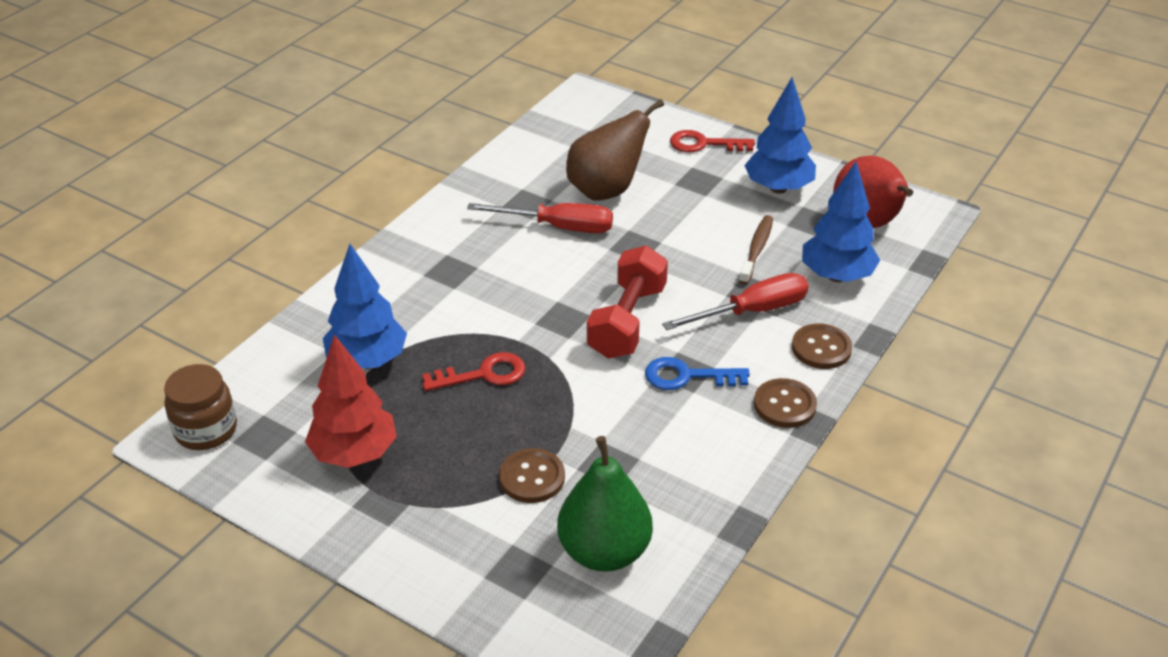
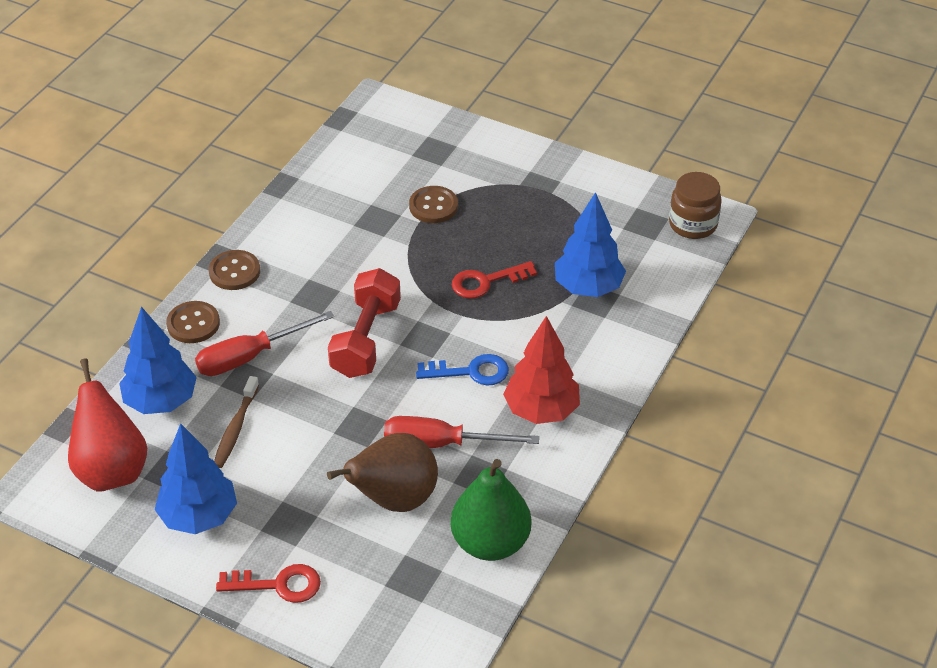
camera: 175 degrees right, 5 degrees up
red tree [305,335,397,468] -> red tree moved to [503,316,580,424]
green pear [557,436,653,572] -> green pear moved to [451,459,531,561]
blue key [645,357,750,390] -> blue key moved to [416,354,509,386]

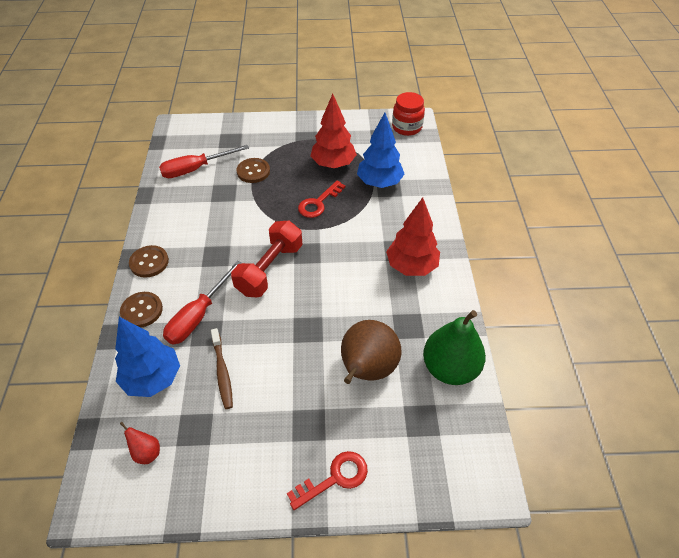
camera: 30 degrees left, 5 degrees up
red pear [68,358,147,492] -> red pear [120,422,160,464], size x0.44
blue tree [155,423,237,534] -> none
red dumbbell [328,268,401,378] -> red dumbbell turned 45 degrees clockwise [231,220,303,297]
red screwdriver [384,416,539,448] -> red screwdriver moved to [159,145,249,178]
blue key [416,354,509,386] -> none
brown jar [669,172,722,239] -> red jar [392,92,425,136]
none -> red tree [310,94,357,168]

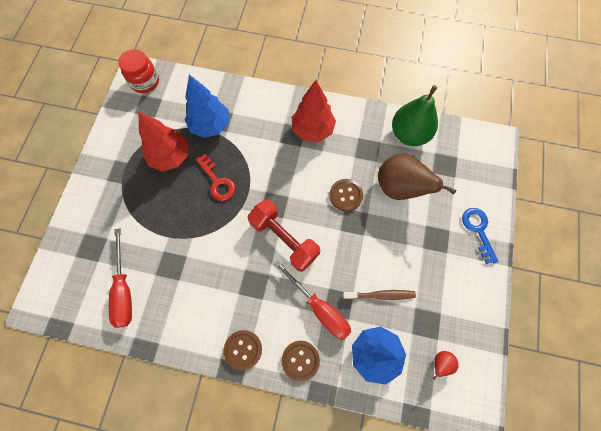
camera: 75 degrees left, 20 degrees up
brown button [236,158,270,183] -> brown button moved to [329,179,363,211]
red key [287,451,368,510] -> blue key [462,208,499,264]

